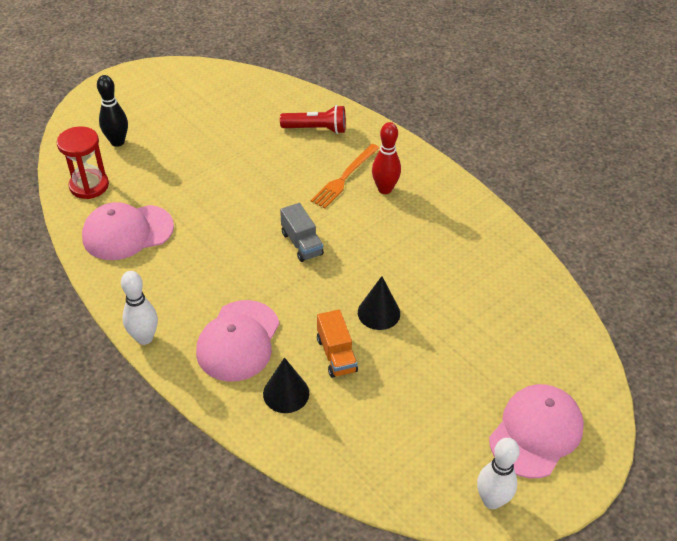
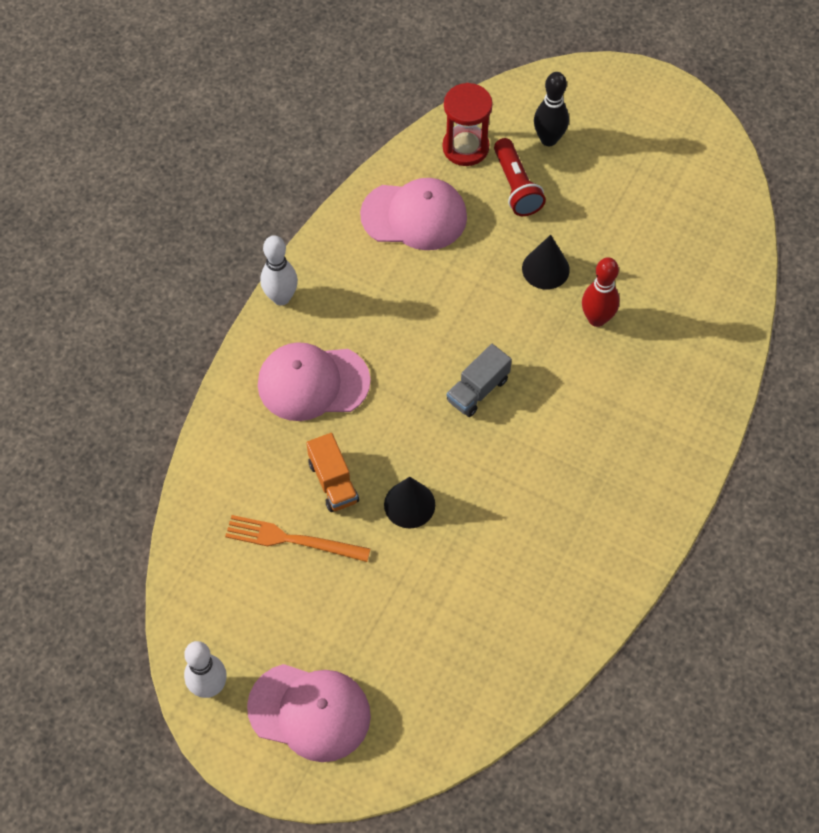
camera: 70 degrees right, 15 degrees up
pink cap [82,202,174,260] -> pink cap turned 135 degrees clockwise [360,178,467,250]
black cone [263,357,309,413] -> black cone moved to [522,235,570,290]
red flashlight [280,105,346,134] -> red flashlight moved to [494,138,546,216]
orange fork [311,144,379,208] -> orange fork moved to [225,515,370,562]
orange truck [317,310,358,378] -> orange truck turned 75 degrees counterclockwise [307,433,359,512]
red bowling pin [372,122,401,194] -> red bowling pin moved to [582,257,620,327]

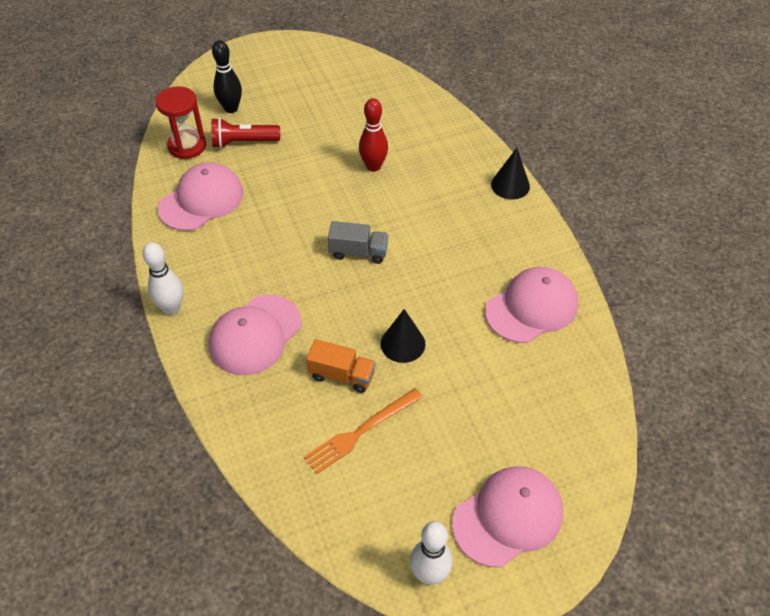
camera: 50 degrees left, 10 degrees down
grey truck [447,344,512,417] -> grey truck turned 75 degrees counterclockwise [328,221,388,264]
red flashlight [494,138,546,216] -> red flashlight turned 150 degrees clockwise [211,118,280,148]
black cone [522,235,570,290] -> black cone moved to [491,148,530,199]
none -> pink cap [485,267,578,343]

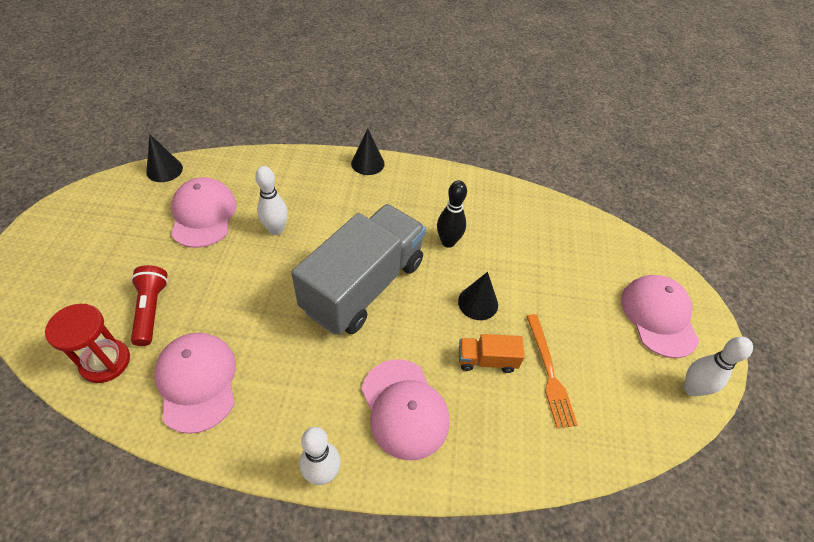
camera: 65 degrees left, 0 degrees up
red flashlight [211,118,280,148] -> red flashlight turned 150 degrees clockwise [131,265,168,346]
black bowling pin [212,40,242,113] -> black bowling pin moved to [437,180,467,248]
orange truck [306,339,376,393] -> orange truck turned 135 degrees counterclockwise [459,334,525,373]
grey truck [328,221,388,264] -> grey truck [291,204,426,335], size x2.42
red bowling pin [359,98,388,172] -> white bowling pin [255,166,288,235]
pink cap [485,267,578,343] -> pink cap moved to [171,177,237,248]
none -> black cone [146,134,183,182]

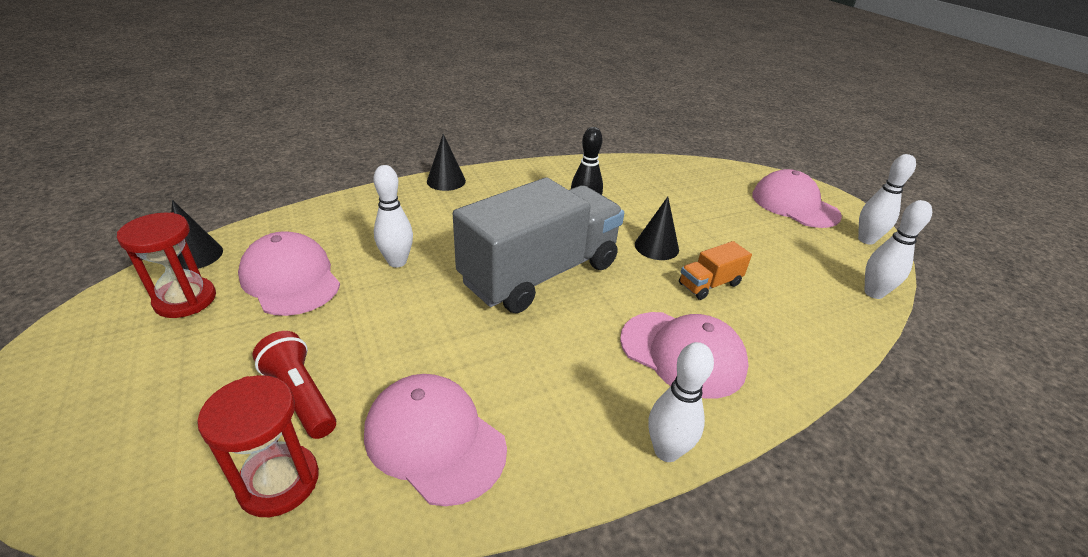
camera: 30 degrees left, 15 degrees down
grey truck [291,204,426,335] -> grey truck turned 45 degrees clockwise [453,177,624,313]
orange fork [526,314,578,428] -> none
none -> red hourglass [117,212,216,318]
none -> white bowling pin [864,200,932,299]

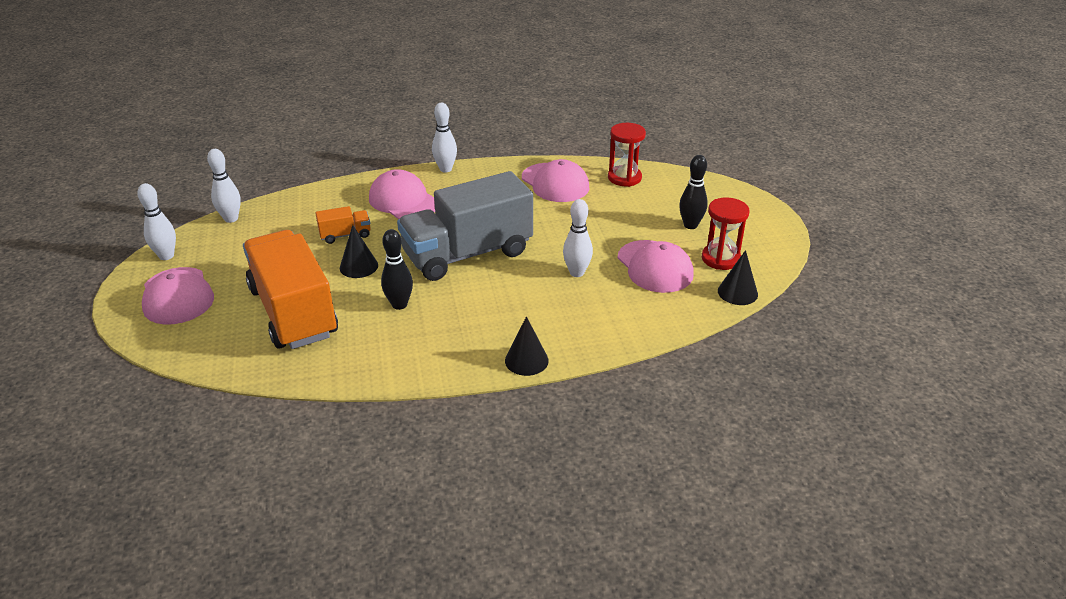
camera: 165 degrees left, 0 degrees up
red flashlight [253,331,336,439] -> none
none -> orange truck [243,230,338,349]
none -> black bowling pin [679,155,708,229]

